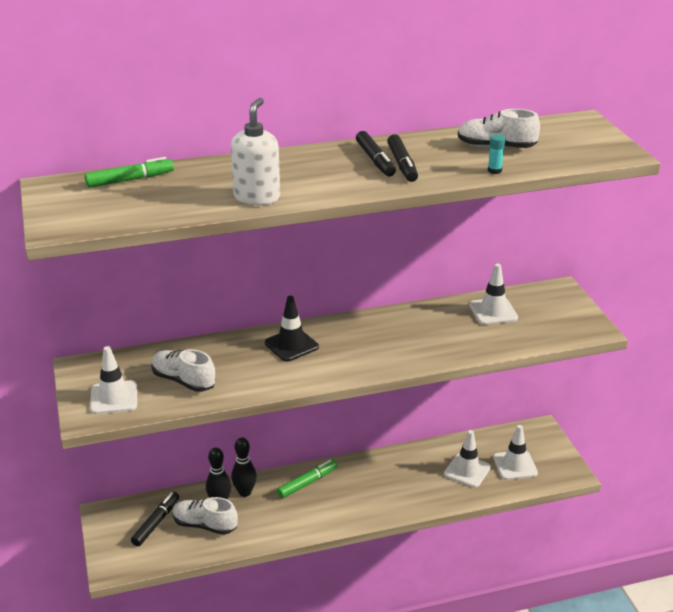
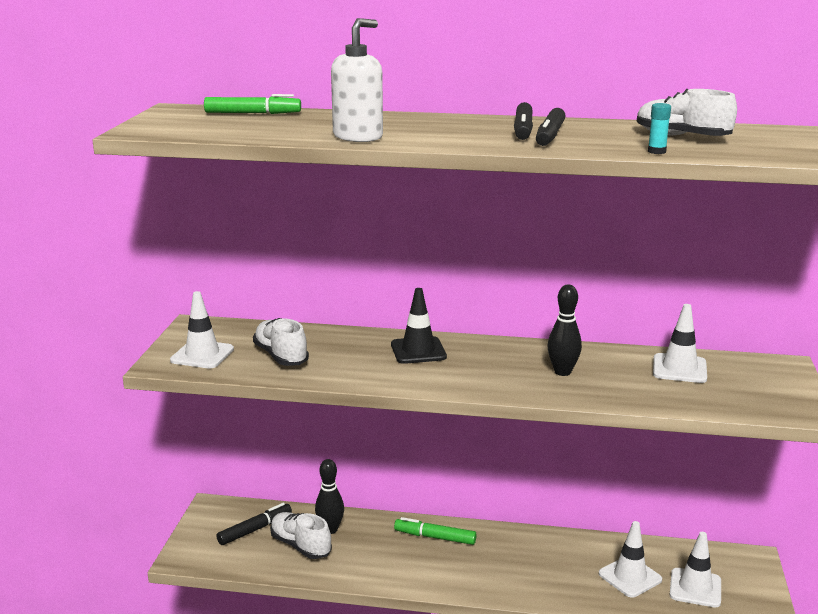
camera: 25 degrees right, 10 degrees down
black bowling pin [231,437,257,497] -> black bowling pin moved to [548,285,582,376]
green marker [277,459,337,498] -> green marker turned 150 degrees counterclockwise [394,517,477,545]

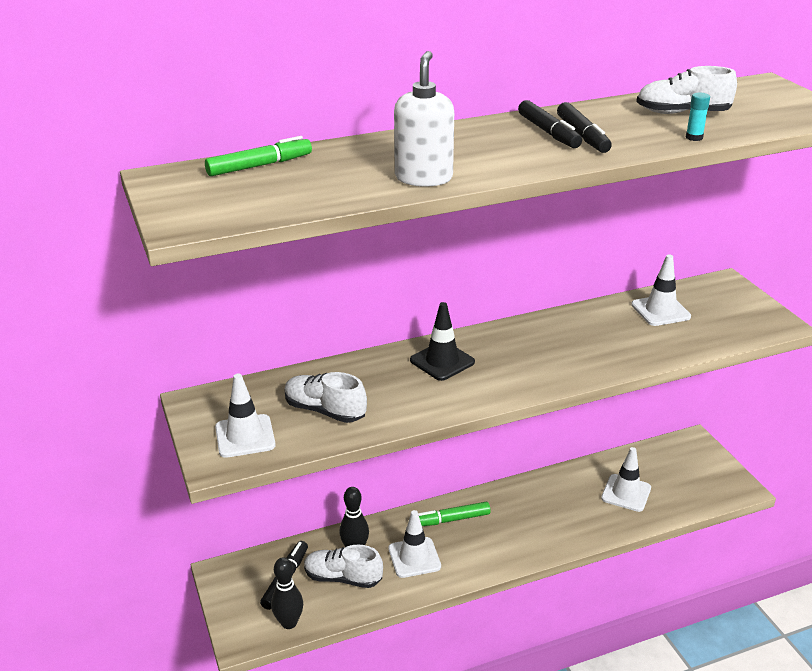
camera: 30 degrees left, 10 degrees up
black bowling pin [548,285,582,376] -> black bowling pin moved to [271,557,303,629]
white traffic cone [670,532,721,607] -> white traffic cone moved to [388,510,441,578]

